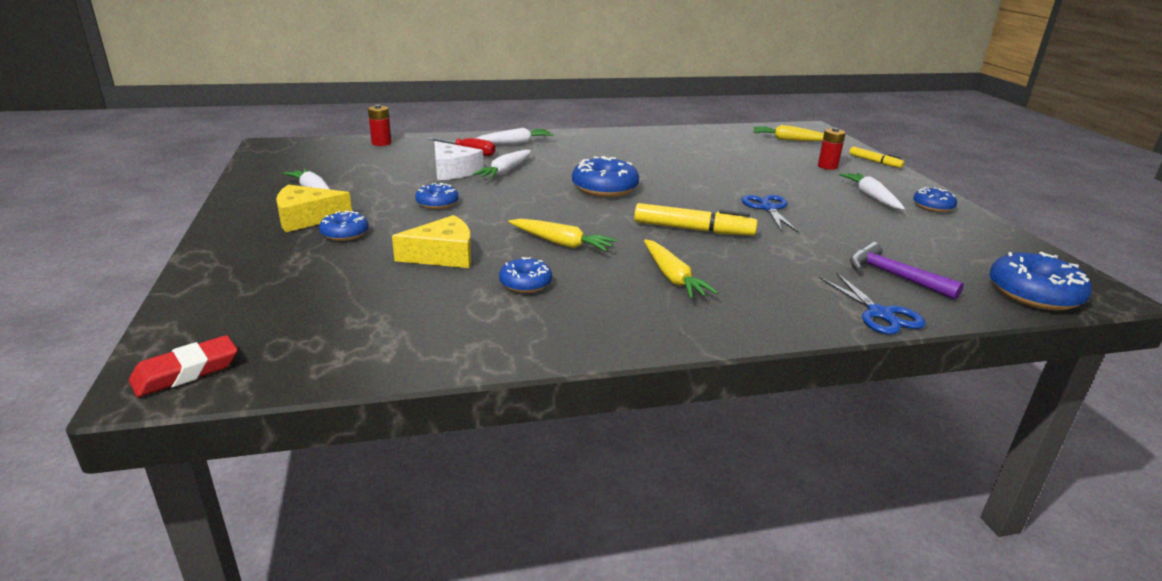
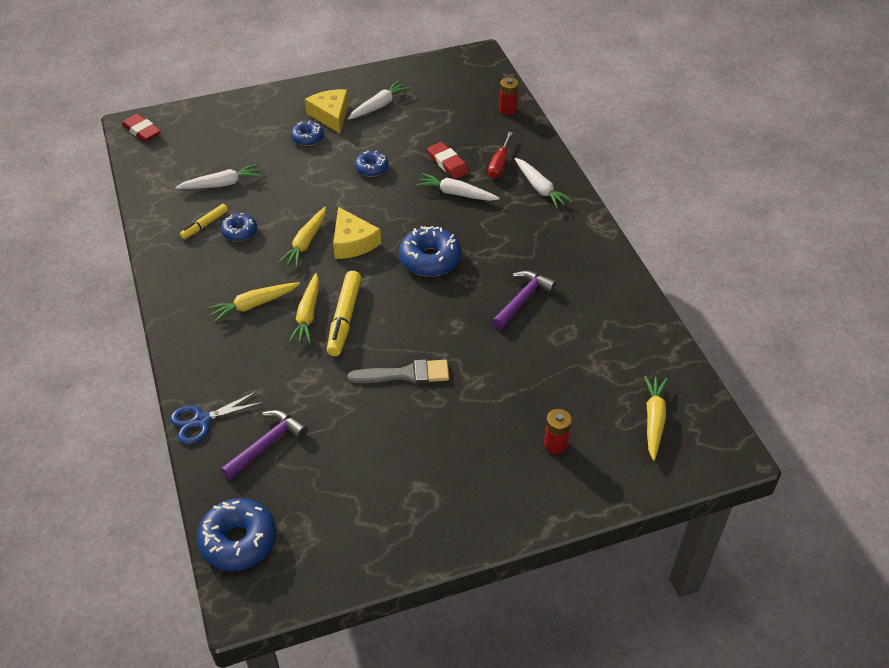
camera: 85 degrees right, 20 degrees up
yellow cheese [392,215,471,268] -> yellow cheese moved to [333,207,381,259]
white cheese [434,141,483,180] -> red eraser [427,142,469,179]
blue scissors [741,195,799,233] -> grey brush [348,359,449,384]
white carrot [839,173,905,210] -> white carrot moved to [176,164,262,189]
yellow marker [849,147,904,168] -> yellow marker moved to [180,204,228,239]
blue donut [913,187,957,212] -> none
none -> yellow carrot [289,273,319,344]
none -> purple hammer [492,270,557,330]

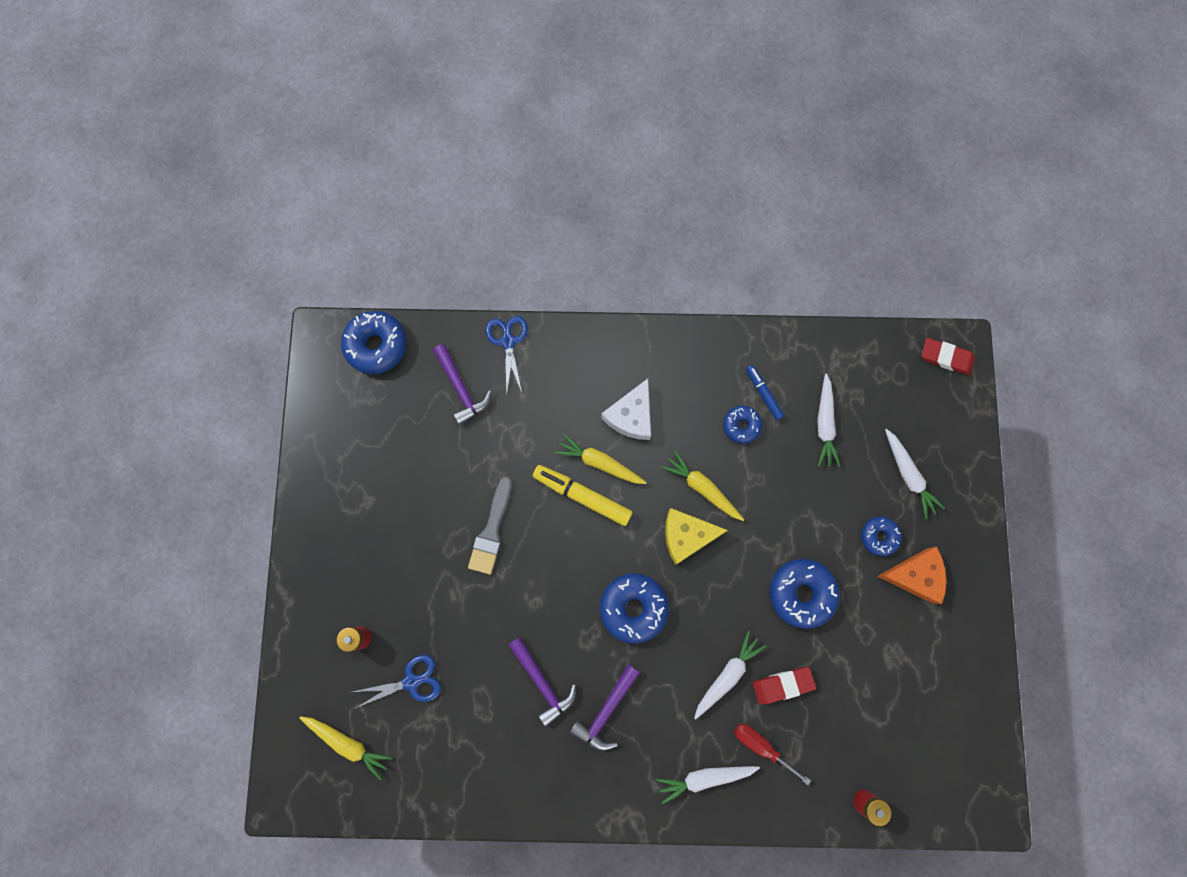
camera: 110 degrees right, 30 degrees up
red eraser [121,114,161,142] -> red eraser turned 45 degrees clockwise [921,338,975,375]
yellow marker [180,204,228,239] -> blue marker [746,365,785,421]
yellow carrot [207,282,300,322] -> white cheese [601,379,651,440]
yellow cheese [305,89,349,134] -> orange cheese [877,547,946,604]
white carrot [348,81,410,120] -> white carrot moved to [885,429,945,519]
blue donut [355,150,388,177] -> blue donut [770,559,840,629], size x1.70
none -> blue scissors [353,655,441,708]
none -> purple hammer [569,664,640,751]

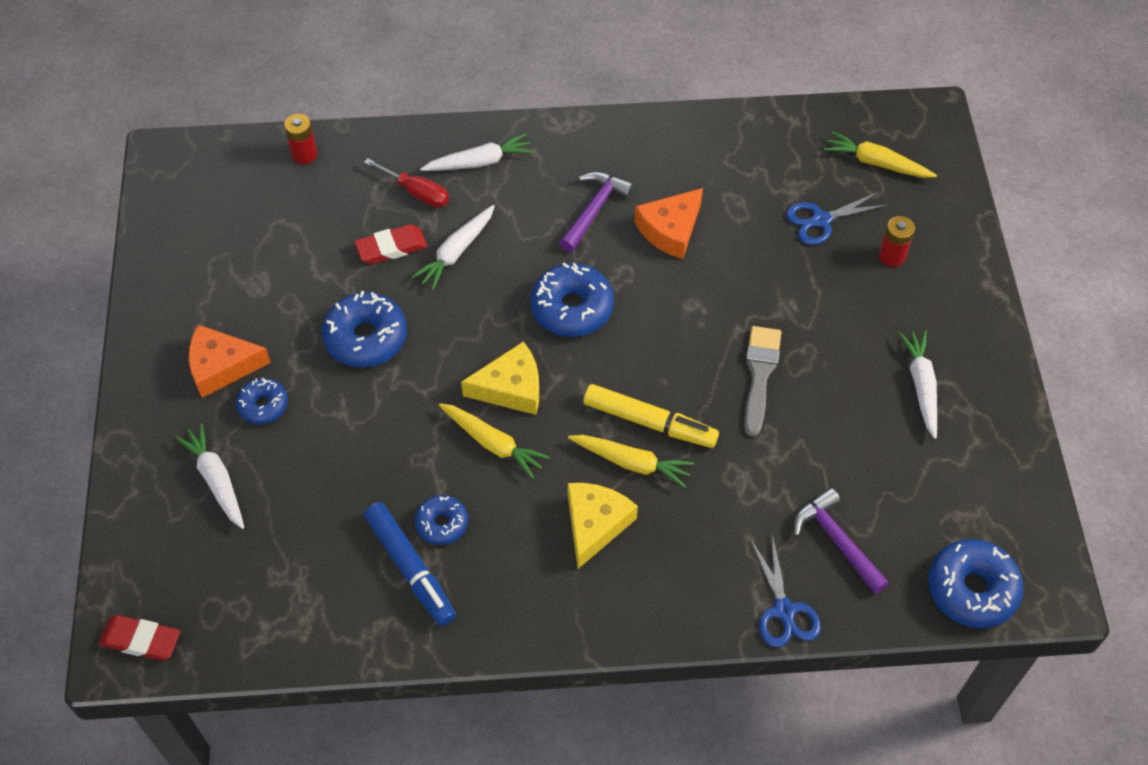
camera: 175 degrees right, 20 degrees down
purple hammer [508,637,576,726] -> orange cheese [635,188,703,259]
white cheese [601,379,651,440] -> yellow cheese [568,483,638,569]
blue marker [746,365,785,421] -> blue marker [364,502,456,626], size x1.70
white carrot [817,373,840,467] -> white carrot moved to [898,330,937,439]

